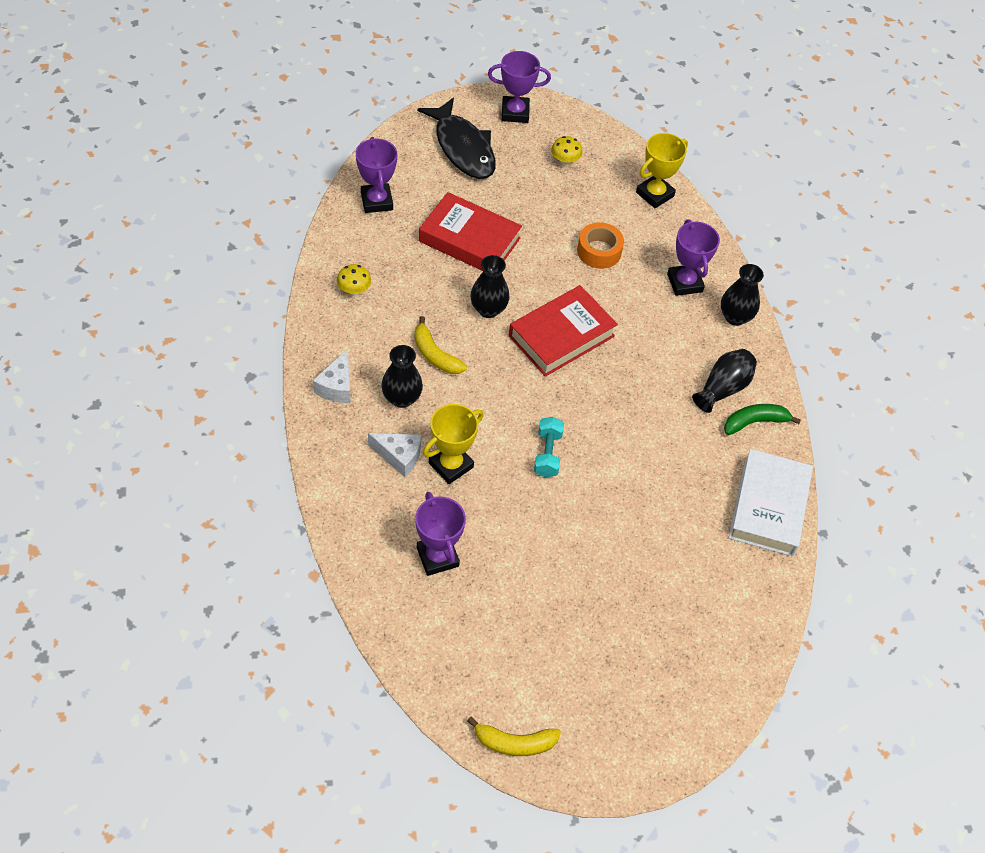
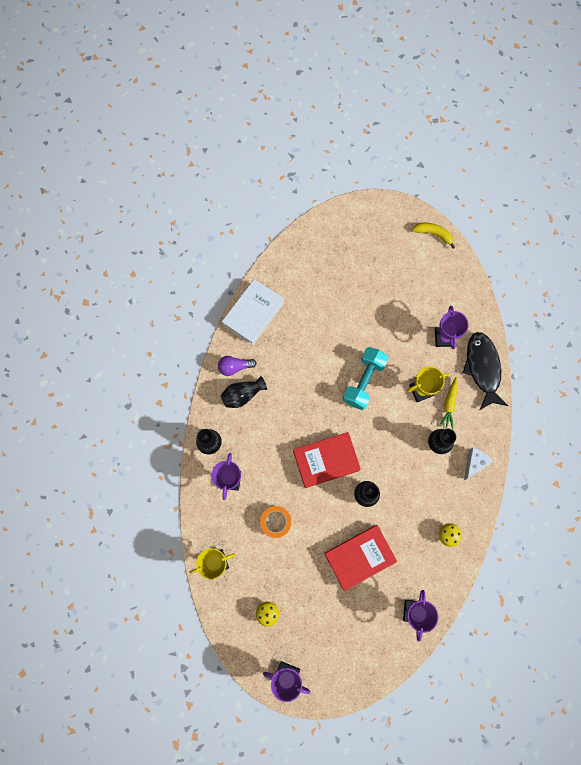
camera: 155 degrees left, 20 degrees up
white cheese [368,433,421,477] -> yellow carrot [440,377,458,429]
yellow banana [414,316,467,374] -> none
black fish [417,97,496,179] -> black fish moved to [463,332,508,410]
red book [419,192,522,271] -> red book turned 75 degrees counterclockwise [324,525,397,591]
turquoise dumbbell [534,417,564,477] -> turquoise dumbbell [343,347,389,410], size x1.71
green banana [724,404,801,435] -> purple light bulb [218,356,256,376]

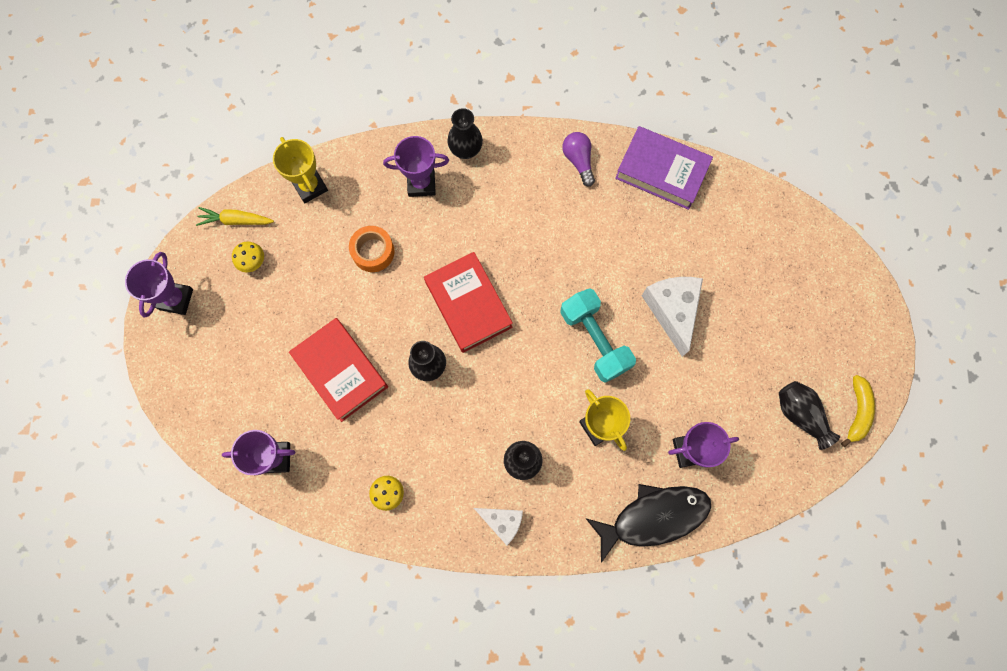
camera: 80 degrees right, 0 degrees up
black vase [221,376,267,408] -> black vase moved to [779,381,840,450]
white book [222,279,284,346] -> purple book [615,126,713,210]
turquoise dumbbell [343,347,389,410] -> turquoise dumbbell turned 45 degrees clockwise [560,288,636,383]
yellow carrot [440,377,458,429] -> yellow carrot moved to [196,207,274,226]
none -> white cheese [642,277,703,357]

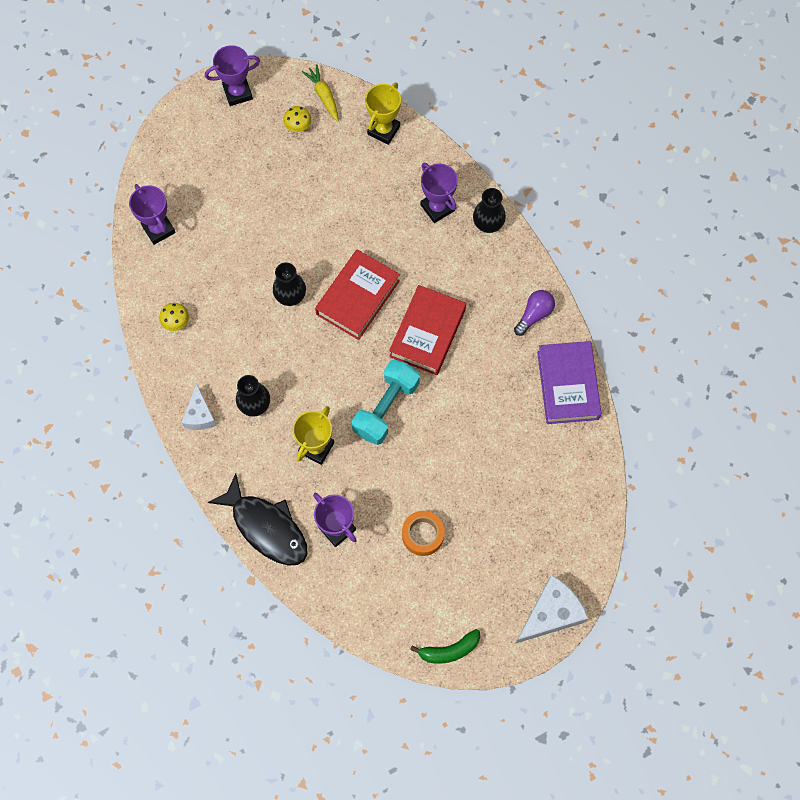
camera: 60 degrees right, 5 degrees down
red book [289,318,388,422] -> red book moved to [389,285,466,375]
orange tape [349,226,395,272] -> orange tape moved to [402,511,445,556]
white cheese [642,277,703,357] -> white cheese moved to [515,575,588,644]
black vase [779,381,840,450] -> none
yellow banana [841,375,875,447] -> green banana [410,629,480,663]

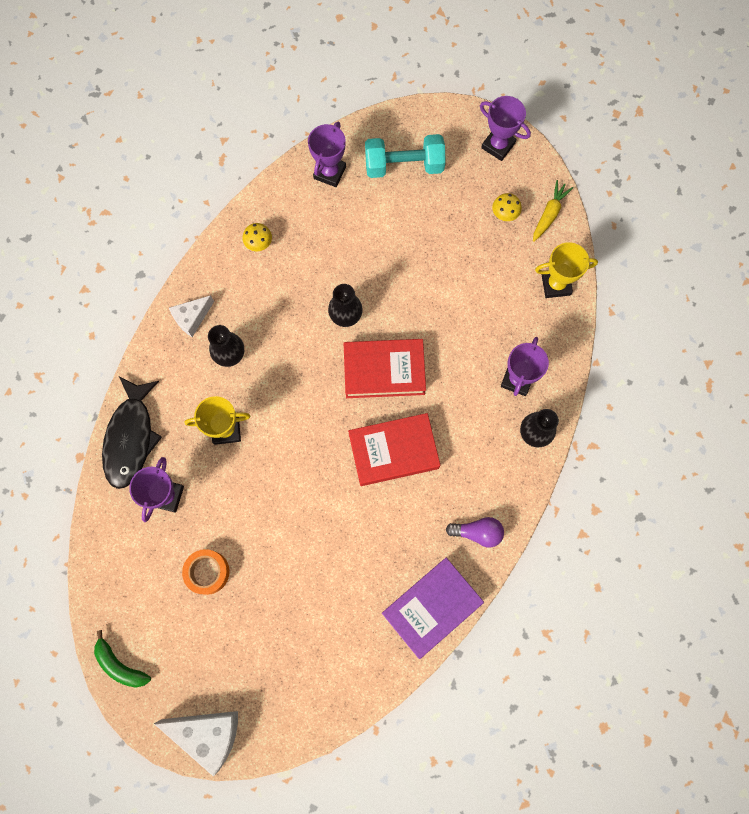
camera: 55 degrees right, 5 degrees up
turquoise dumbbell [352,359,420,445] -> turquoise dumbbell moved to [365,134,446,178]

